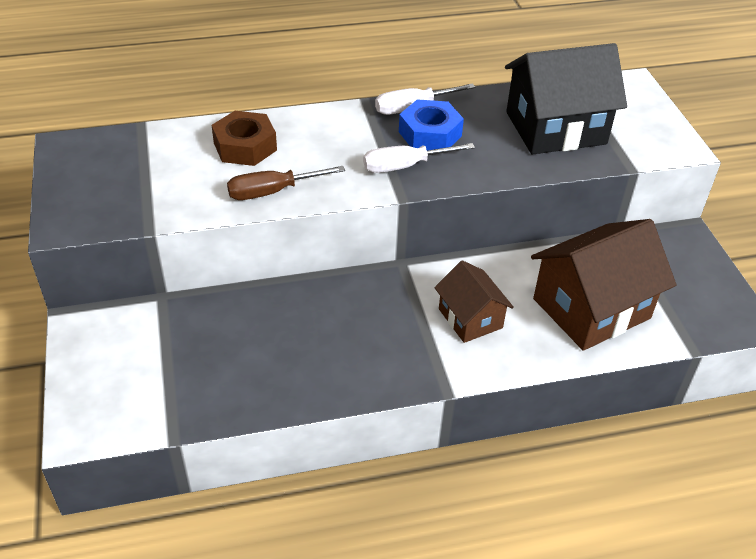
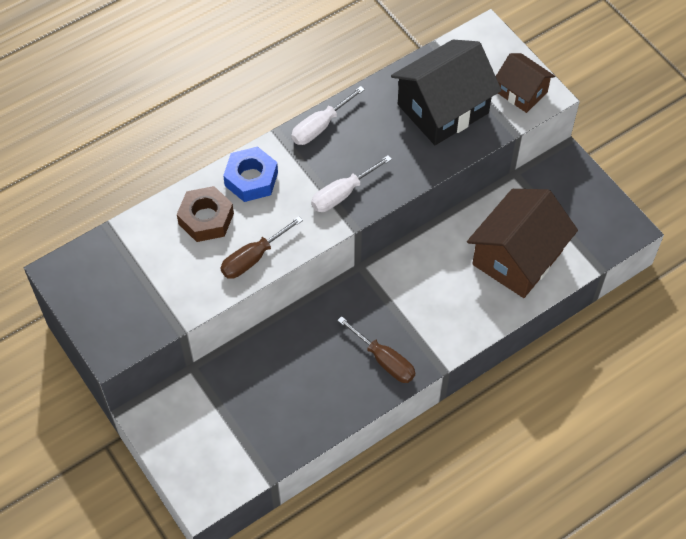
camera: 20 degrees left, 15 degrees up
blue nut [399,99,464,150] -> blue nut moved to [223,146,278,202]
brown house [434,260,514,343] -> brown house moved to [496,53,555,113]
none -> brown screwdriver [337,316,416,383]

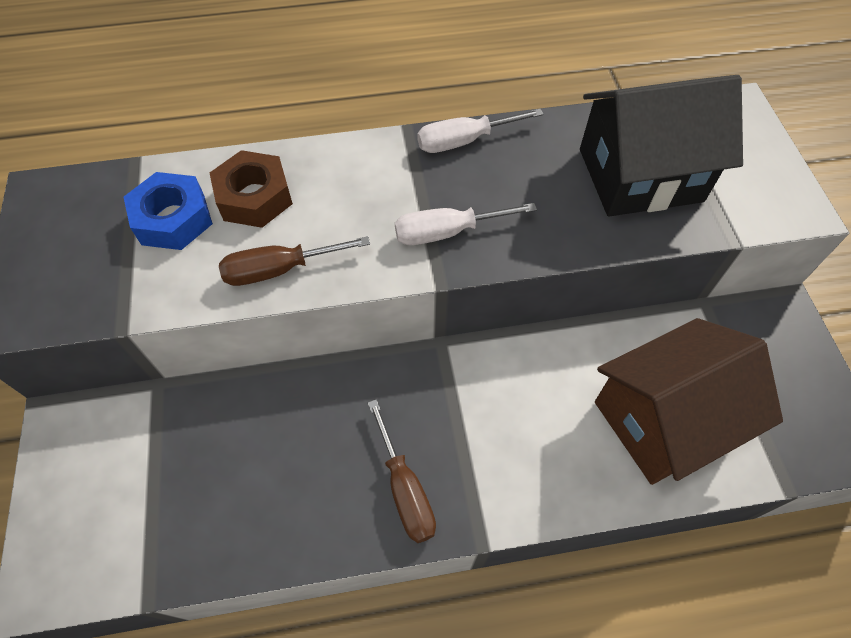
camera: 25 degrees right, 0 degrees up
blue nut [223,146,278,202] -> blue nut moved to [123,172,213,250]
brown house [496,53,555,113] -> none

